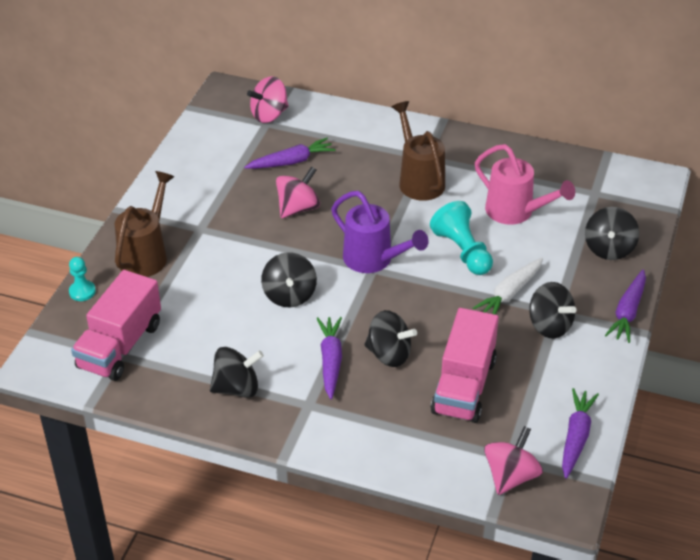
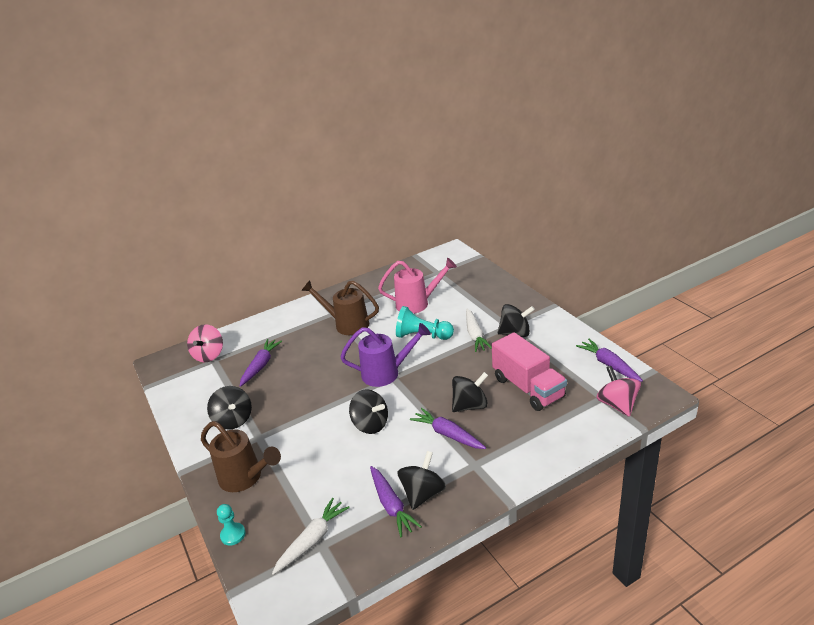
camera: 45 degrees left, 10 degrees down
pink truck [71,270,161,381] -> white carrot [272,498,350,575]
brown watering can [115,171,174,277] -> brown watering can turned 150 degrees clockwise [201,421,281,492]
pink spinning top [276,166,320,218] -> none
black spinning top [585,207,639,260] -> black spinning top moved to [207,386,252,430]
purple carrot [605,269,646,343] -> purple carrot moved to [370,466,422,537]

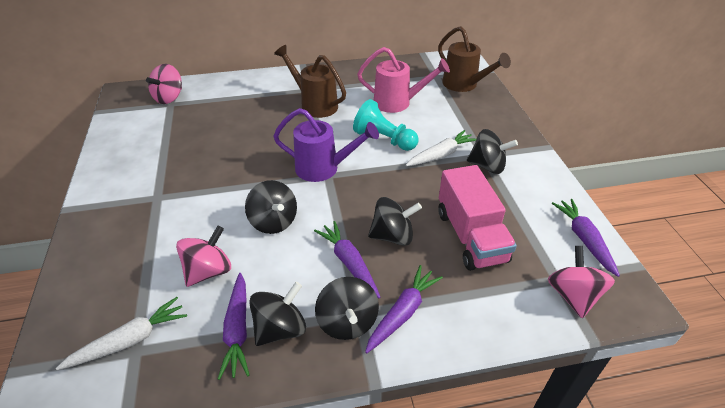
camera: 15 degrees right, 10 degrees up
brown watering can [201,421,281,492] -> brown watering can moved to [438,26,511,92]
black spinning top [207,386,252,430] -> black spinning top moved to [315,277,379,340]
turquoise pawn [217,504,245,546] -> none
purple carrot [240,339,282,387] -> purple carrot moved to [365,265,443,353]
white carrot [466,309,492,352] -> white carrot turned 135 degrees counterclockwise [406,130,476,166]
none -> pink spinning top [176,226,231,287]

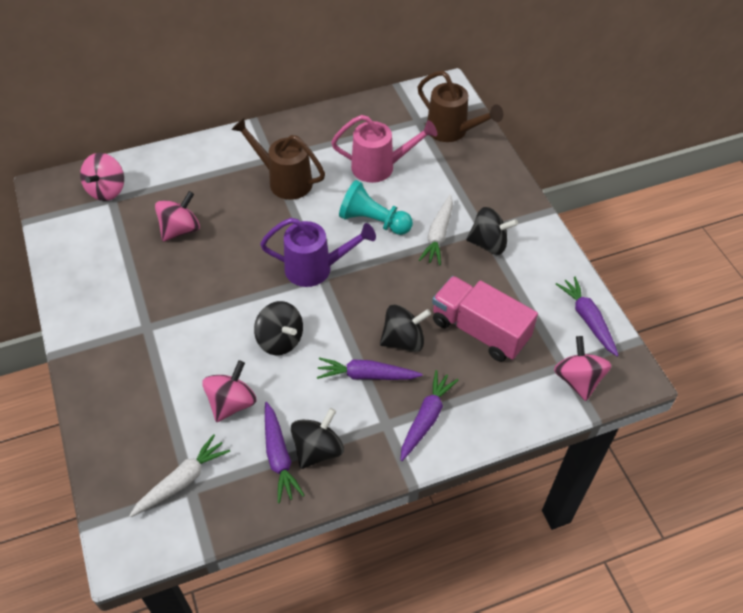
camera: 10 degrees left, 10 degrees up
purple carrot [314,221,381,299] -> purple carrot turned 45 degrees counterclockwise [317,357,423,380]
black spinning top [315,277,379,340] -> none
white carrot [406,130,476,166] -> white carrot turned 150 degrees clockwise [419,194,453,265]
pink truck [438,165,517,271] -> pink truck turned 150 degrees clockwise [432,276,538,362]
none -> pink spinning top [155,191,200,242]

